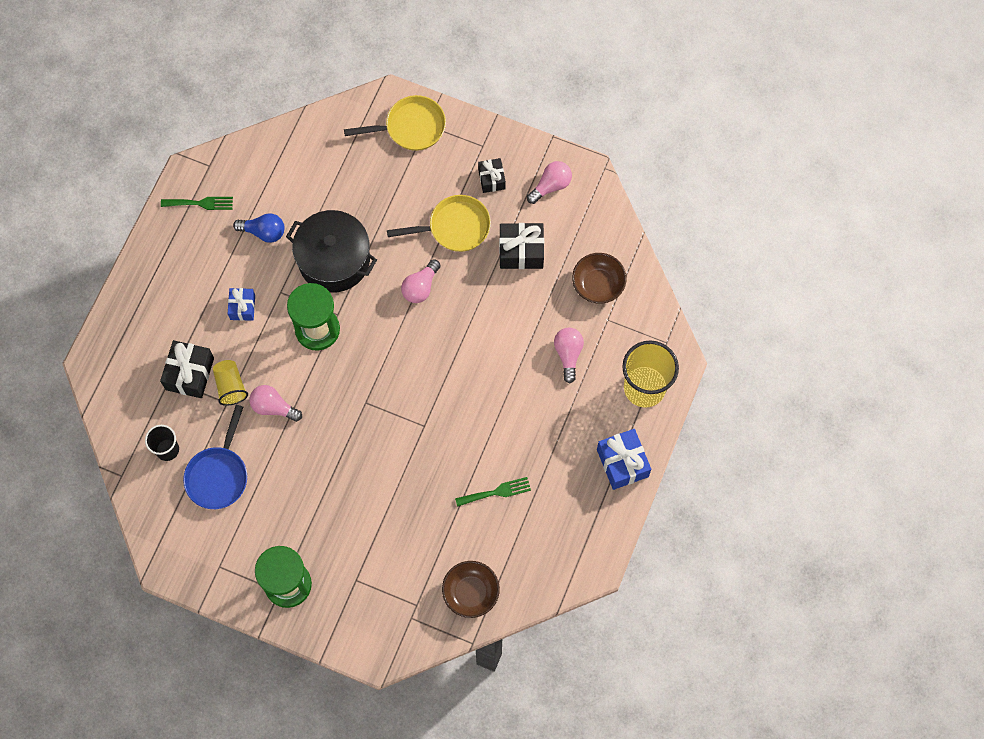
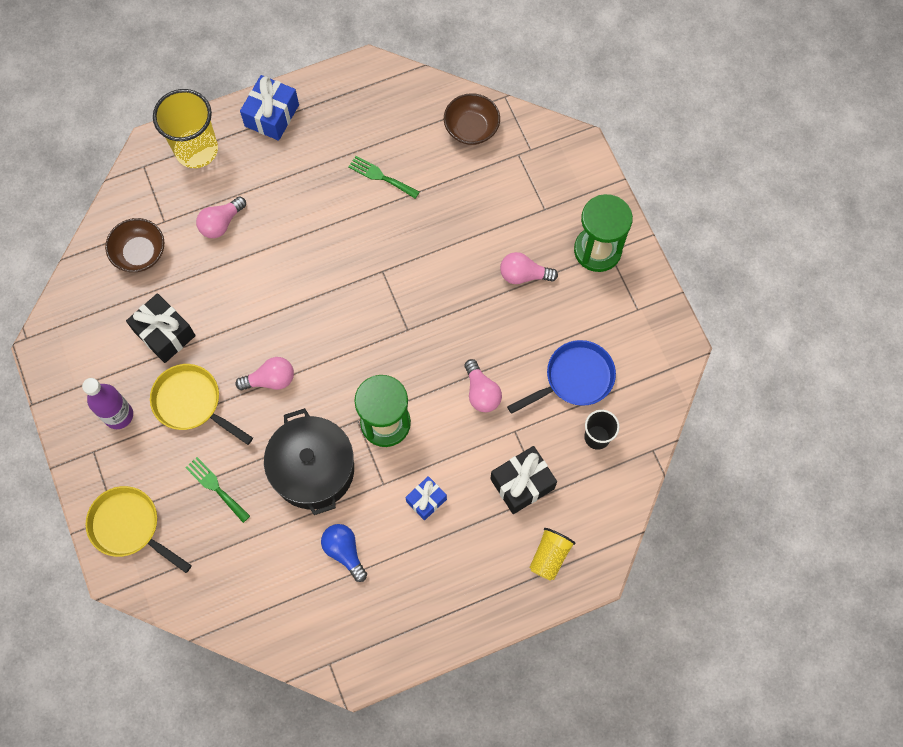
camera: 135 degrees left, 0 degrees up
green fork [161,197,233,210] -> green fork moved to [185,457,250,523]
yellow cup [213,360,248,406] -> yellow cup moved to [529,528,576,581]
black gift [478,158,506,193] -> purple bottle [82,378,133,429]
pink light bulb [527,161,572,204] -> pink light bulb moved to [500,252,558,284]

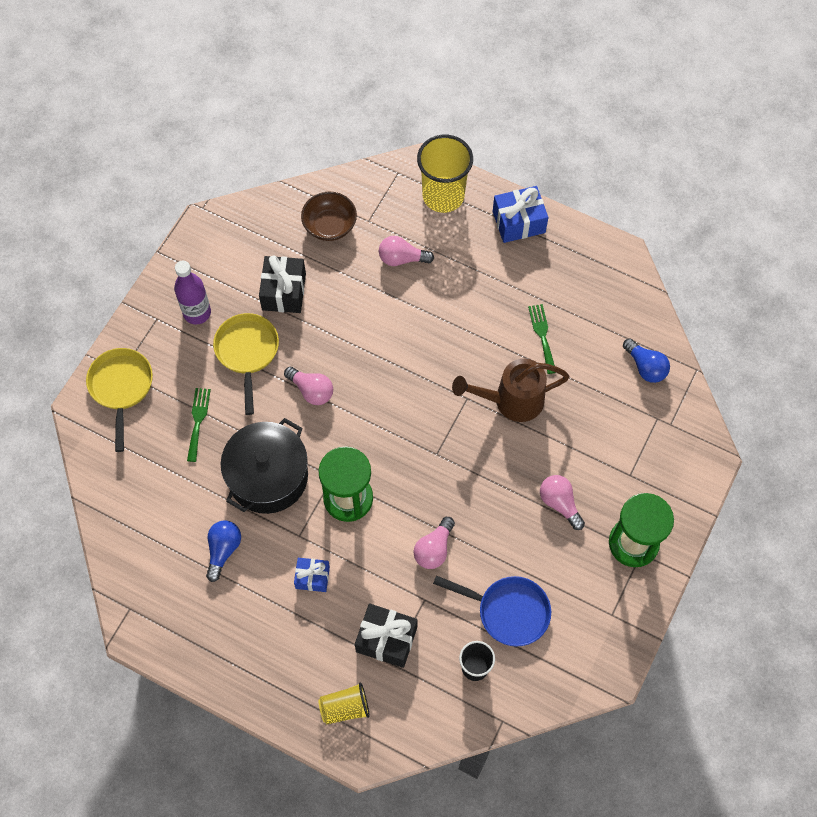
camera: 50 degrees right, 5 degrees down
brown bowl [444,93,500,145] -> blue light bulb [623,339,670,383]
none -> brown watering can [452,359,570,422]

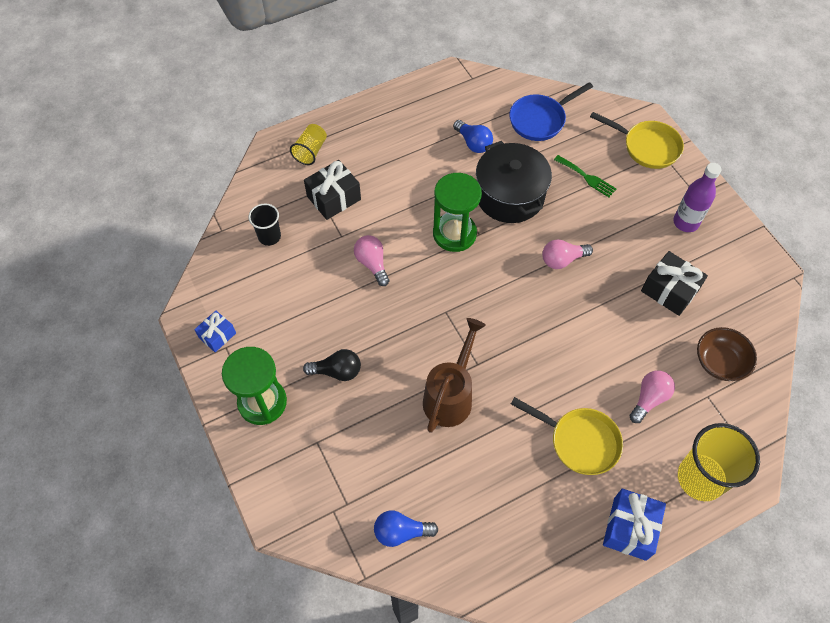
camera: 125 degrees right, 5 degrees down
yellow pan [213,313,279,415] -> yellow pan moved to [511,397,623,475]
blue gift [294,558,330,592] -> blue gift moved to [194,311,236,352]
blue pan [433,575,551,647] -> blue pan moved to [509,82,593,141]
green fork [528,304,556,374] -> none
pink light bulb [540,475,585,530] -> black light bulb [303,349,361,381]

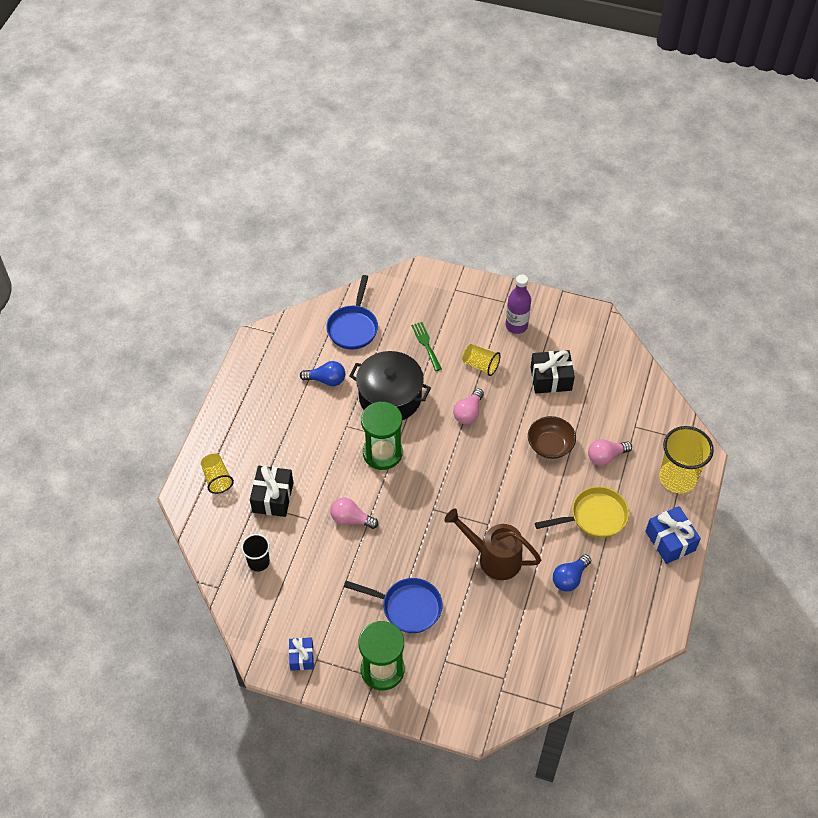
camera: 45 degrees left, 5 degrees down
black light bulb [303,349,361,381] -> blue pan [344,578,442,633]
blue light bulb [374,510,438,547] -> blue light bulb moved to [553,554,591,592]
brown watering can [423,318,486,433] -> brown watering can turned 45 degrees counterclockwise [444,508,541,580]
green fork [554,155,616,197] -> green fork turned 105 degrees counterclockwise [411,322,442,371]
yellow pan [590,112,684,169] -> none
pink light bulb [630,370,675,423] -> pink light bulb turned 105 degrees counterclockwise [588,439,632,465]
brown bowl [697,327,757,381] -> brown bowl moved to [528,416,576,459]
none -> yellow cup [462,344,501,376]

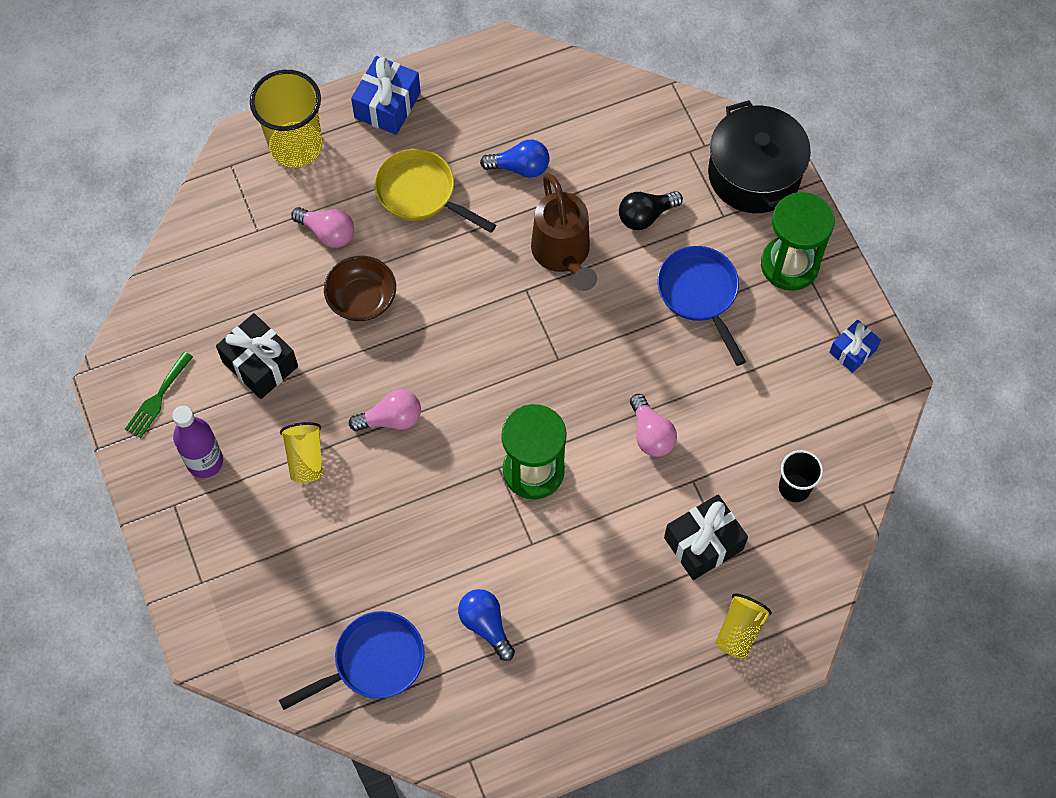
camera: 130 degrees left, 10 degrees up
black pot [349,351,431,420] -> black pot moved to [708,100,811,213]
green fork [411,322,442,371] -> green fork moved to [125,352,193,438]
none -> black light bulb [619,191,683,230]

